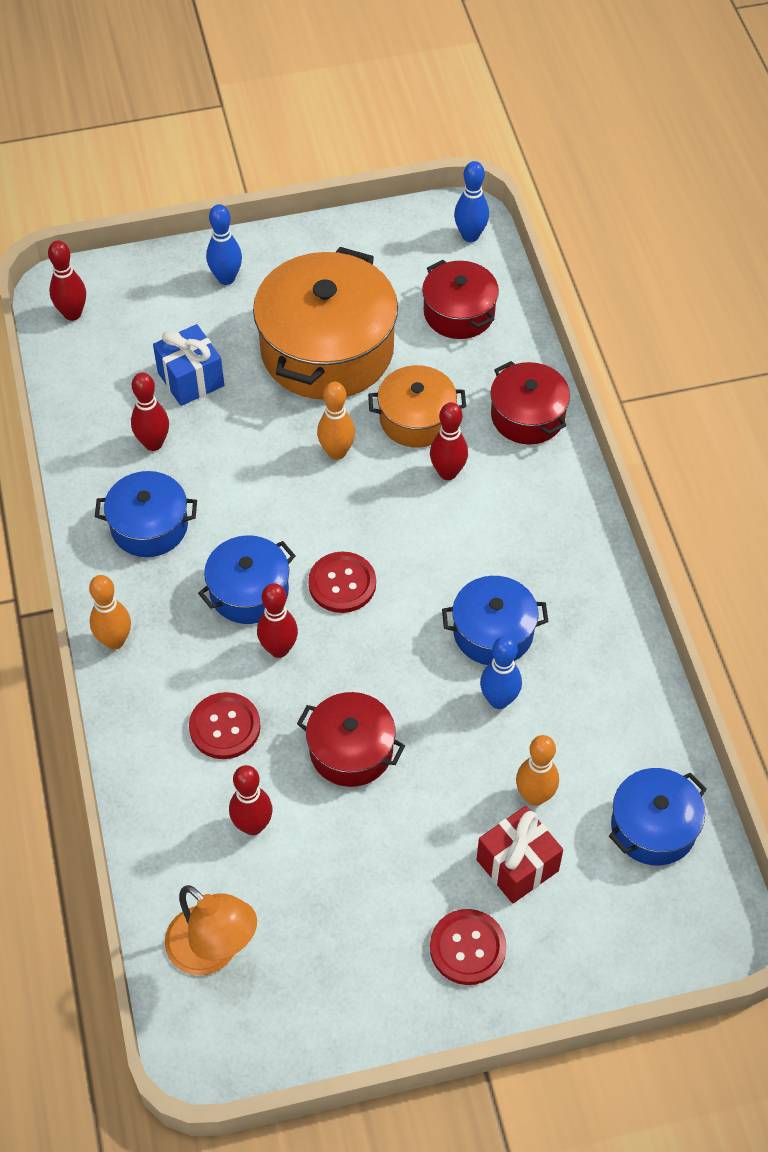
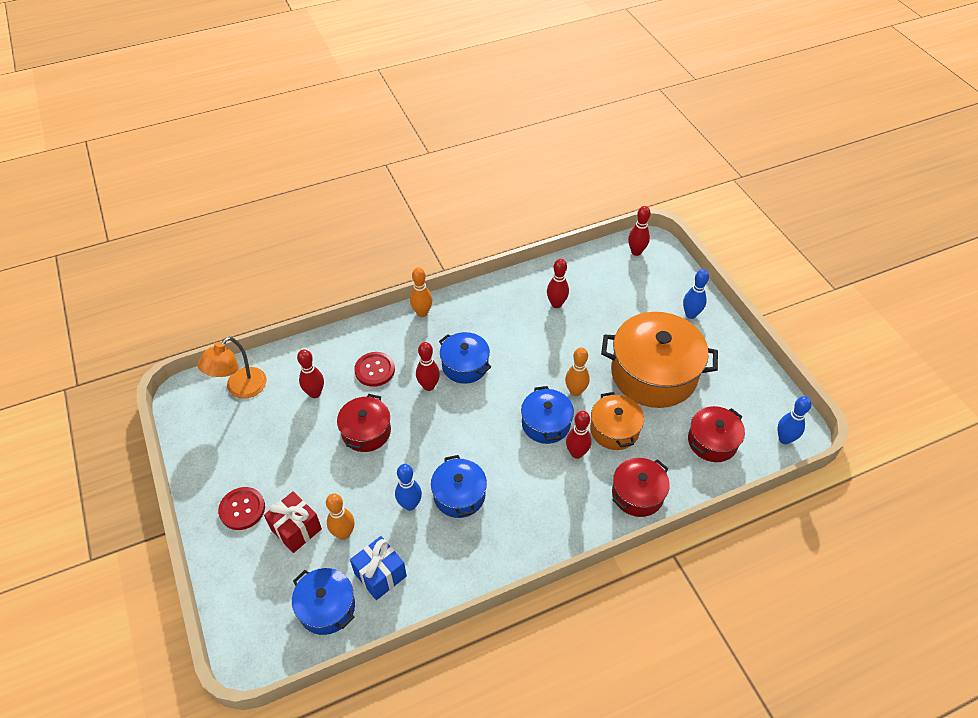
camera: 80 degrees right, 5 degrees down
blue pot [95,471,197,557] -> blue pot moved to [521,386,574,444]
blue gift [153,324,224,406] -> blue gift moved to [350,536,407,600]
red button [308,552,376,613] -> none

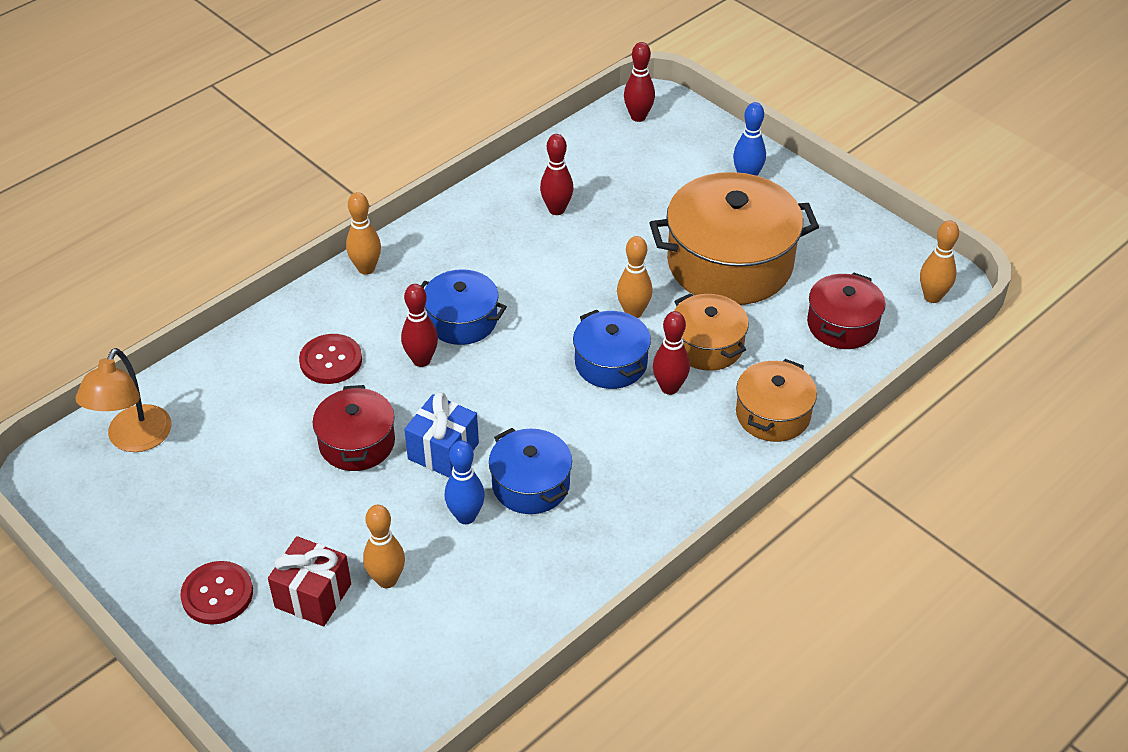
camera: 20 degrees left, 5 degrees down
blue pot [292,568,355,635] -> none
red bowling pin [297,349,324,398] -> none
blue gift [350,536,407,600] -> blue gift moved to [404,392,479,478]
red pot [612,458,670,517] -> orange pot [736,359,817,442]
blue bowling pin [777,396,812,444] -> orange bowling pin [920,221,959,303]

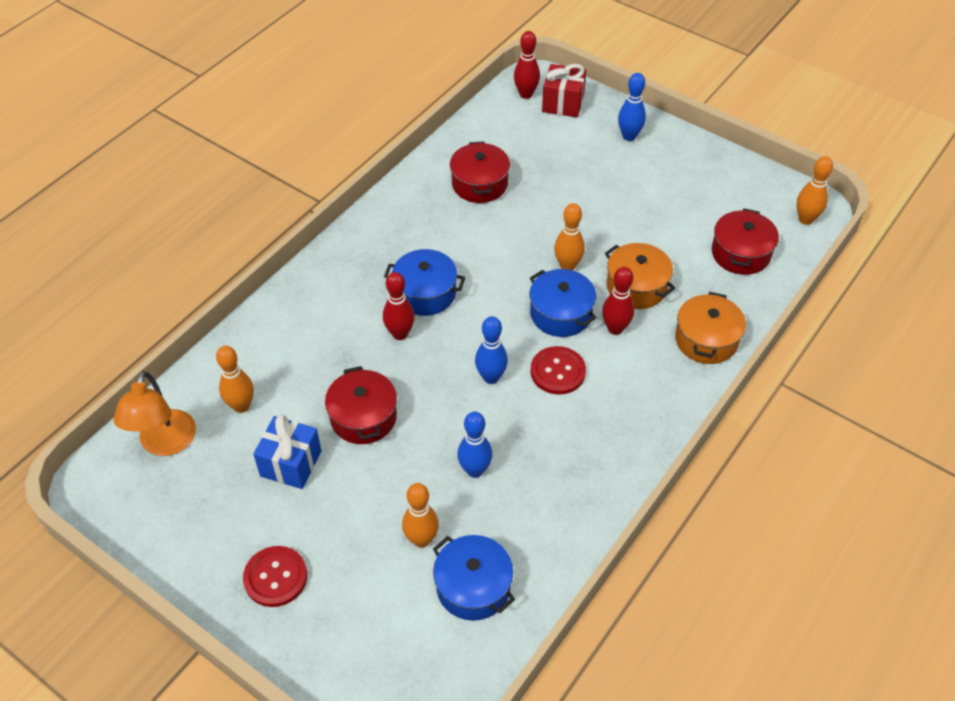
camera: 10 degrees left, 5 degrees up
red gift [268,536,351,626] -> red gift moved to [542,64,586,117]
red button [299,334,362,384] -> red button moved to [530,346,586,395]
orange bowling pin [346,192,381,275] -> orange bowling pin moved to [216,346,254,413]
blue gift [404,392,479,478] -> blue gift moved to [253,415,322,489]
blue pot [489,428,572,514] -> blue pot moved to [433,535,515,621]
red bowling pin [540,134,573,215] -> red pot [450,142,510,203]
orange pot [650,172,819,305] -> none
none -> blue bowling pin [475,316,508,384]

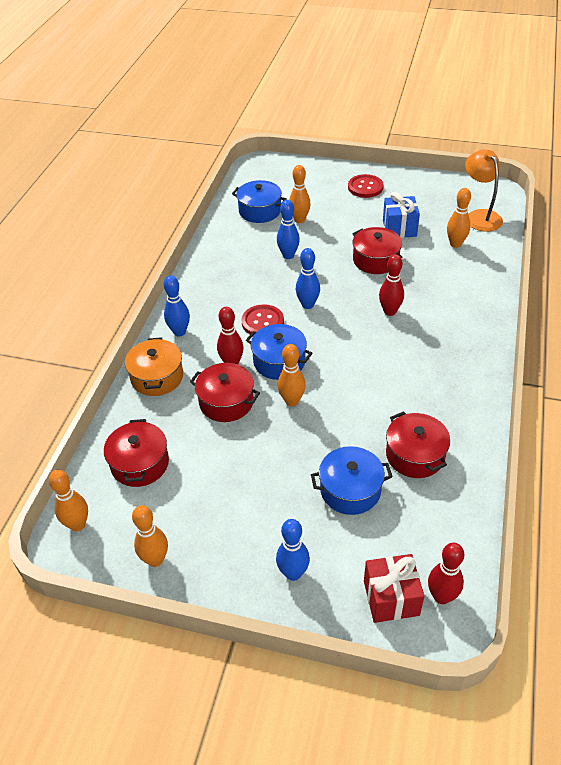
camera: 160 degrees right, 5 degrees down
blue pot [384,249,465,316] -> blue pot moved to [311,446,393,515]
orange pot [605,243,675,309] -> red pot [190,363,260,422]
none -> orange bowling pin [132,505,168,567]
none -> blue bowling pin [163,275,190,336]

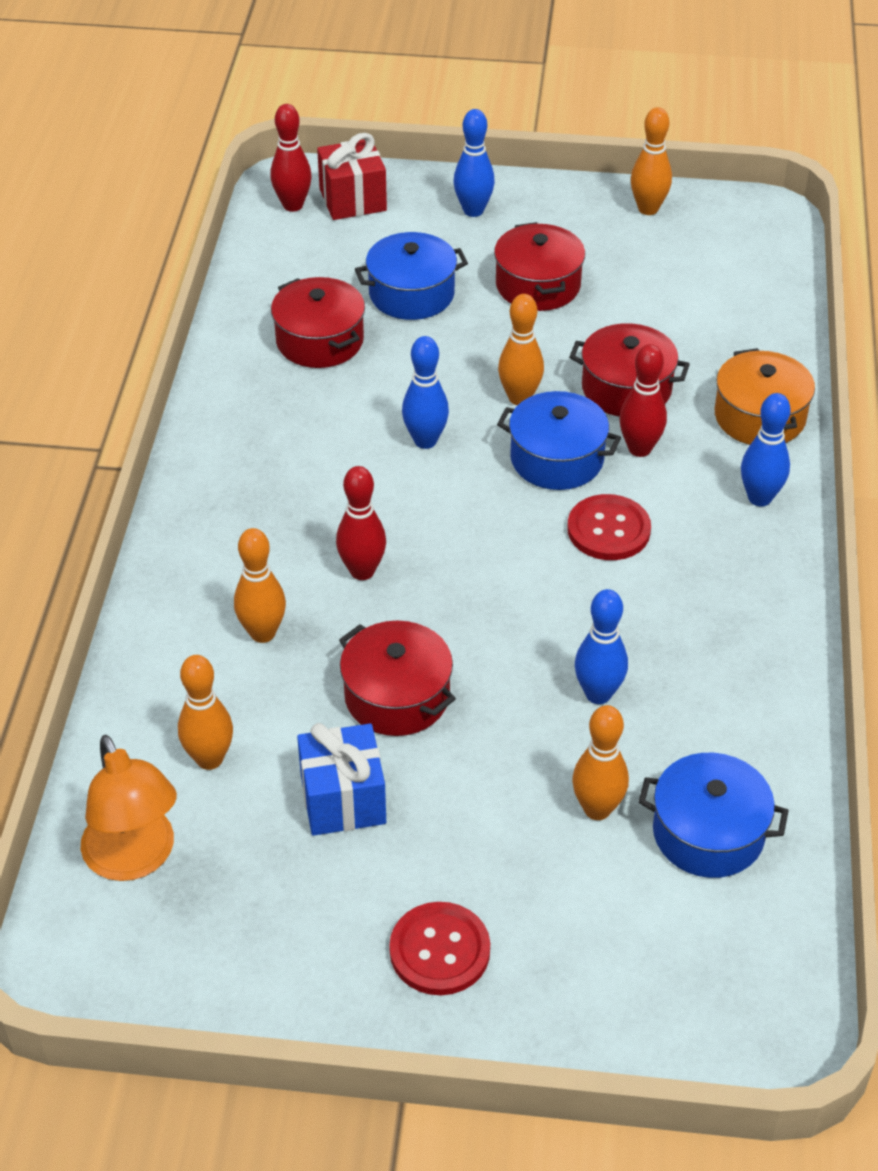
camera: 170 degrees right, 0 degrees up
orange bowling pin [49,470,88,531] -> orange bowling pin moved to [234,528,286,643]
red pot [104,419,169,487] -> red pot moved to [494,222,585,311]
blue bowling pin [296,248,320,309] -> blue bowling pin moved to [402,336,449,449]

